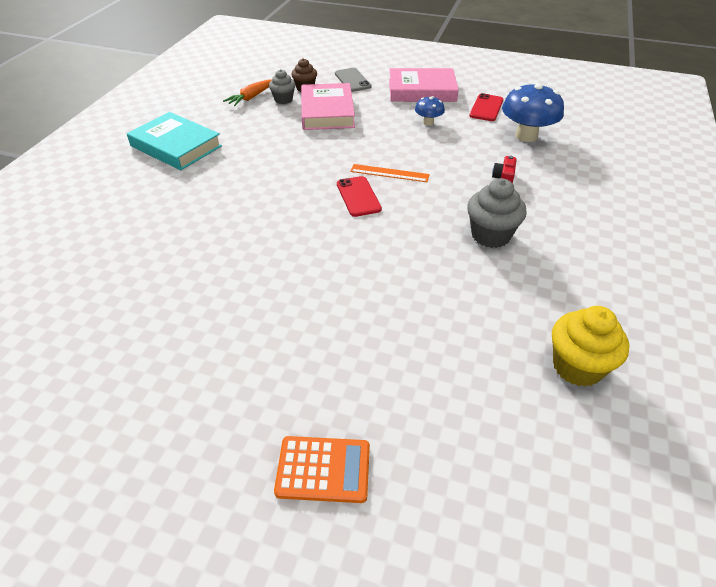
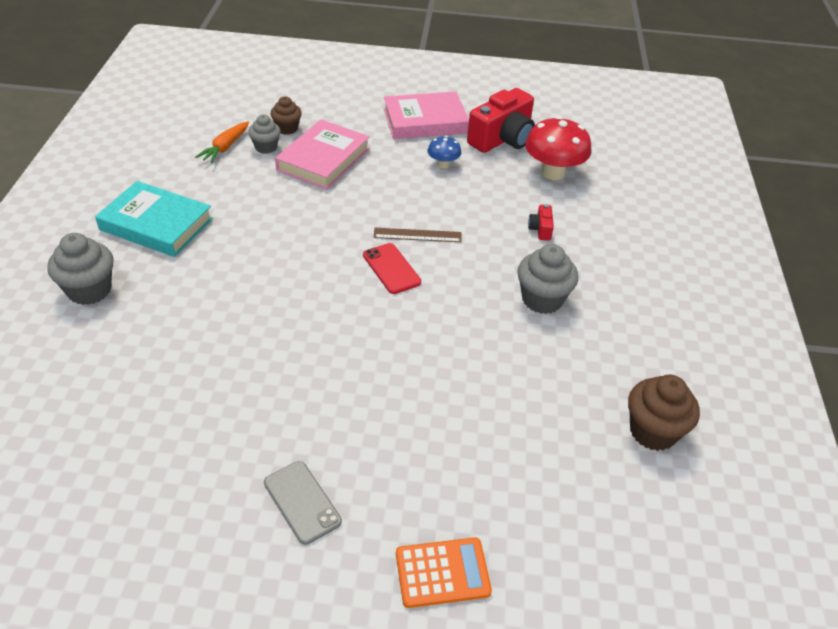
camera: 15 degrees left, 0 degrees up
pink book [301,83,355,130] -> pink book turned 45 degrees clockwise [275,119,370,190]
grey phone [335,68,371,92] -> grey phone moved to [264,461,342,545]
orange ruler [350,164,430,182] -> brown ruler [374,228,462,242]
red phone [470,93,503,121] -> red camera [467,88,535,153]
blue mushroom [502,83,564,142] -> red mushroom [525,116,592,180]
yellow cupcake [552,306,629,387] -> brown cupcake [628,375,700,451]
none -> grey cupcake [47,233,113,305]

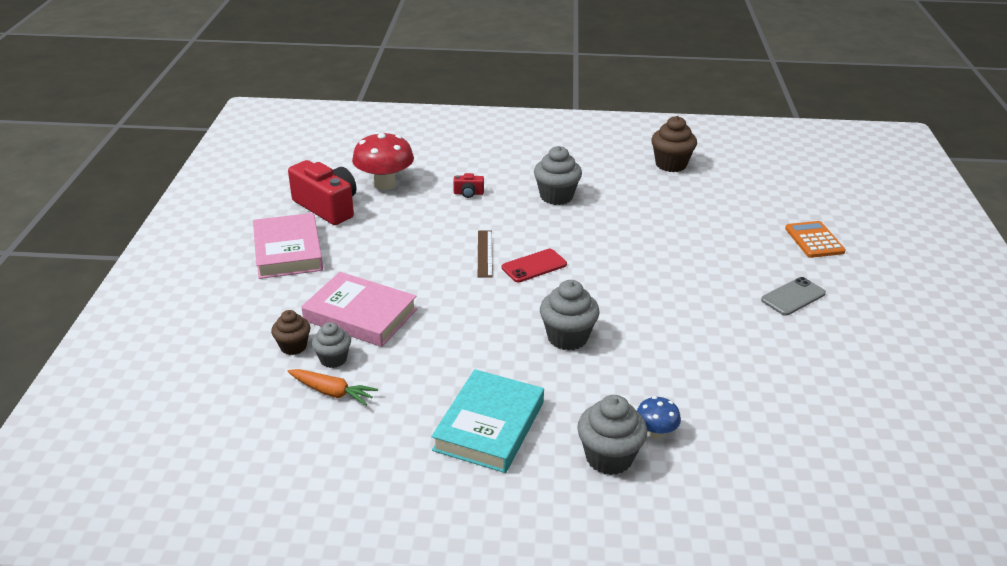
camera: 90 degrees left, 10 degrees down
blue mushroom [428,136,461,168] -> blue mushroom moved to [637,396,681,439]
none -> grey cupcake [540,280,600,351]

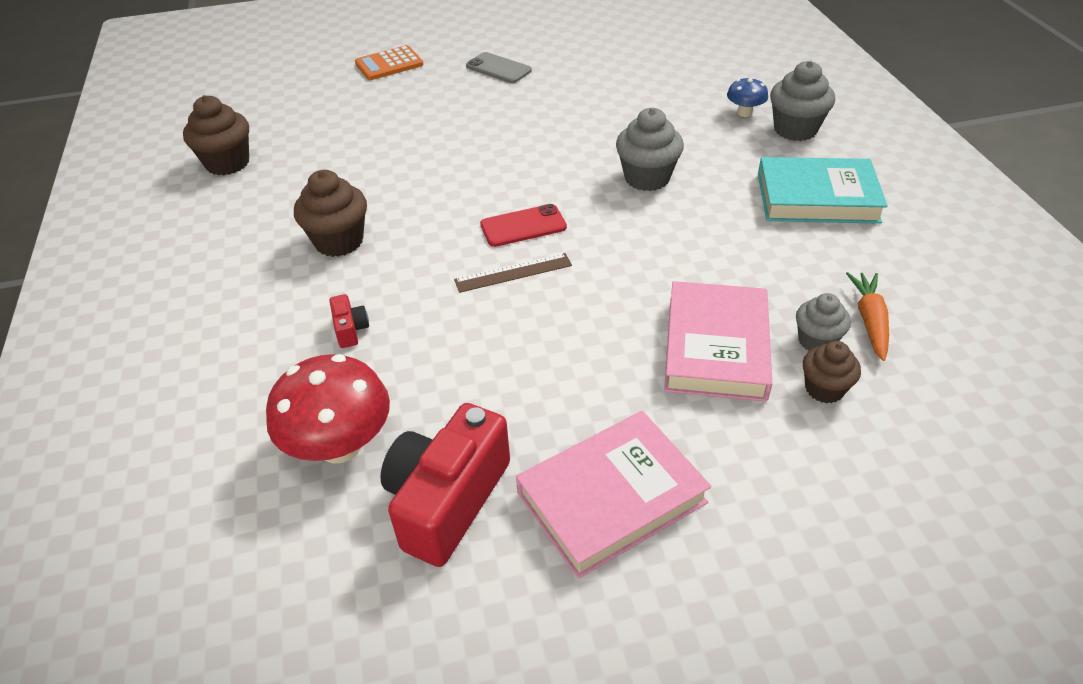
camera: 105 degrees left, 10 degrees up
red phone [502,249,567,282] -> red phone turned 60 degrees counterclockwise [480,204,567,247]
grey cupcake [534,146,582,205] -> brown cupcake [294,170,367,257]

